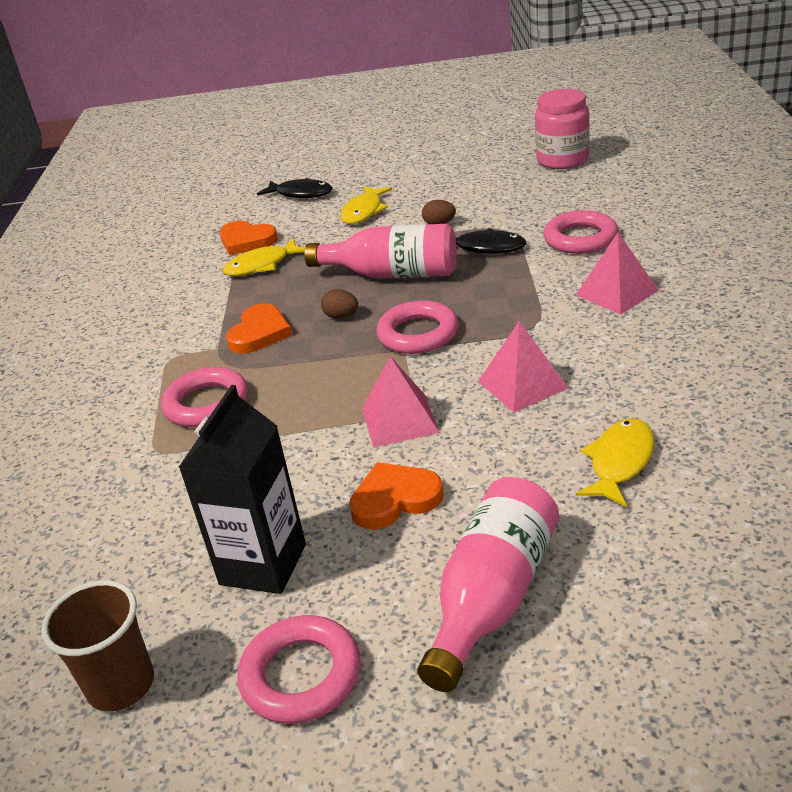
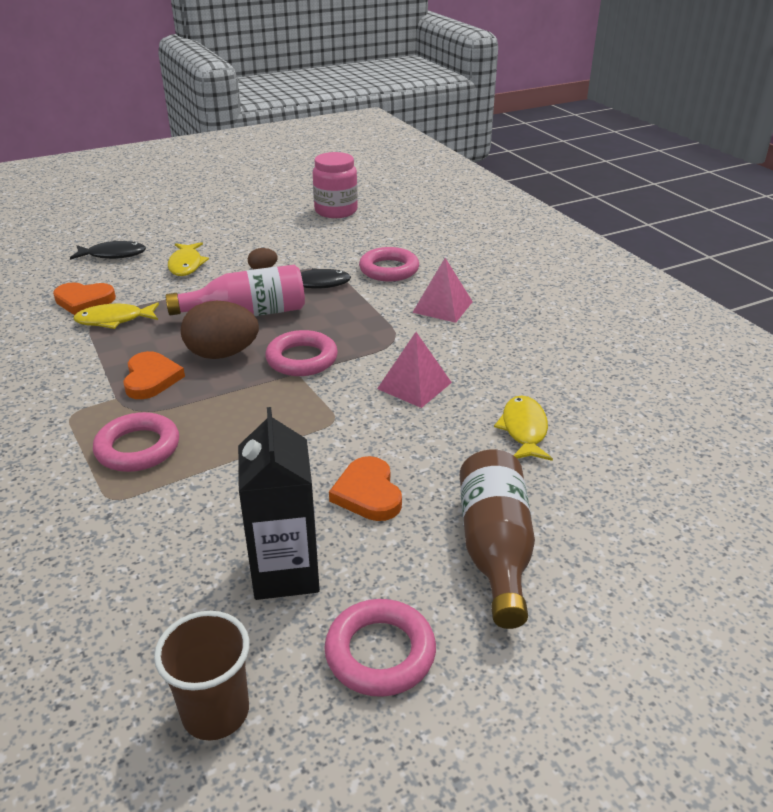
camera: 30 degrees left, 0 degrees up
yellow fish [223,238,305,276] -> yellow fish turned 45 degrees clockwise [73,302,159,329]
brown egg [321,289,358,319] -> brown egg [181,301,259,359], size x2.15
orange heart [349,462,444,530] -> orange heart turned 60 degrees counterclockwise [329,456,402,521]
pink pyramid [362,356,440,447] -> none
pink bottle [417,477,559,692] -> brown bottle [460,450,535,629]

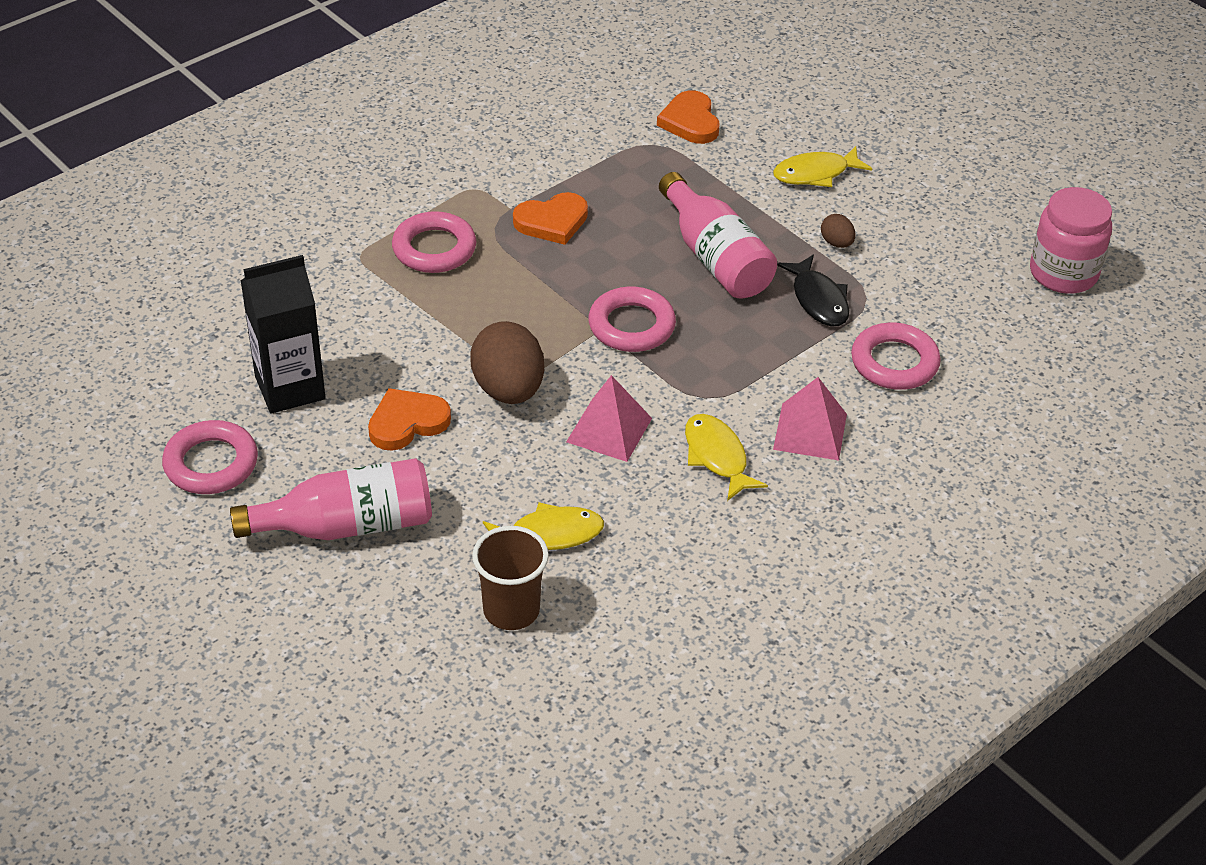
camera: 75 degrees right, 10 degrees up
black fish [70,240,146,259] -> none
yellow fish [73,302,159,329] -> yellow fish moved to [685,414,768,501]
brown cup [154,611,250,741] -> brown cup moved to [472,526,549,630]
brown egg [181,301,259,359] -> brown egg moved to [470,321,544,404]
brown bottle [460,450,535,629] -> pink bottle [230,458,432,540]

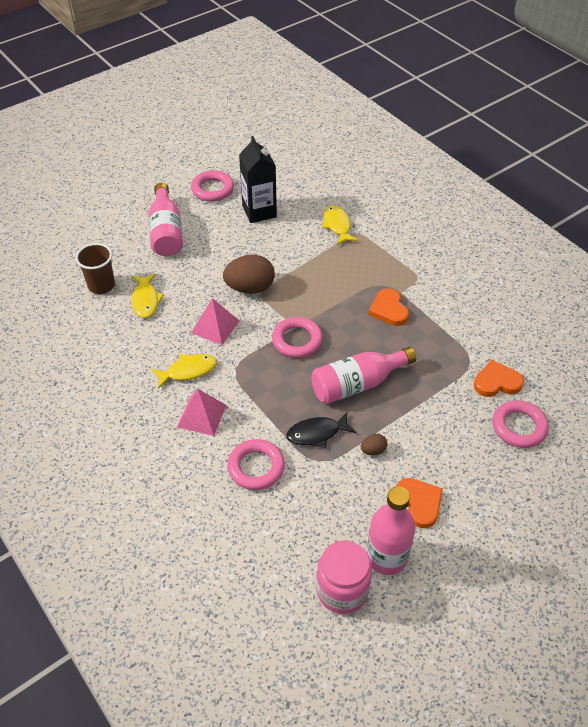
camera: 95 degrees right, 5 degrees up
orange heart [368,388,451,451] -> orange heart moved to [396,478,443,528]
pink ring [392,211,477,273] -> pink ring moved to [493,400,549,448]
yellow fish [773,146,872,187] -> yellow fish moved to [322,205,358,245]
none -> pink bottle [366,486,415,575]

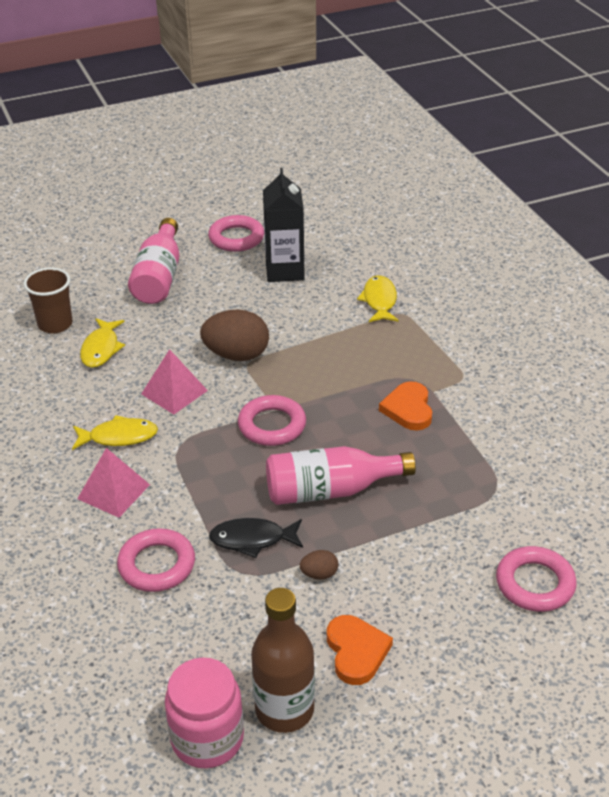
camera: 15 degrees right, 10 degrees down
pink bottle [366,486,415,575] -> brown bottle [251,588,315,733]
orange heart [474,360,524,397] -> none

